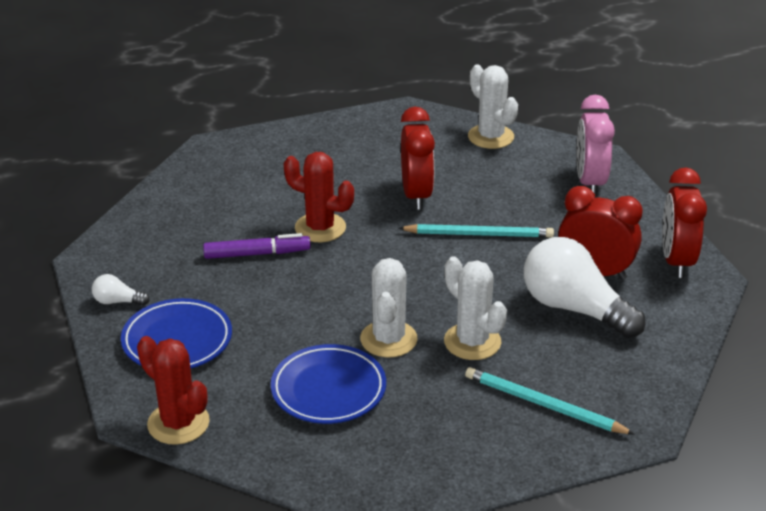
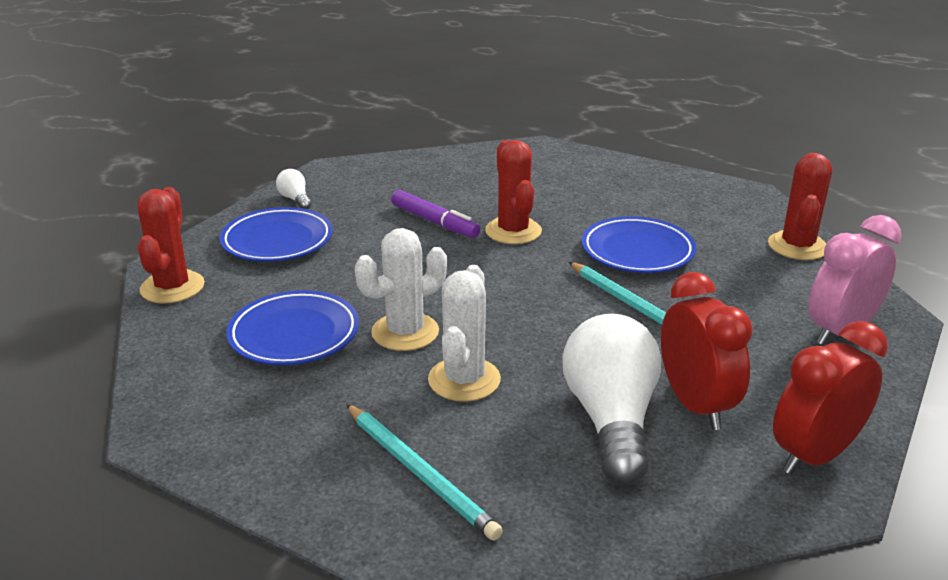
camera: 50 degrees right, 5 degrees down
red clock [401,107,435,210] -> blue plate [582,216,696,273]
turquoise pencil [465,367,635,435] -> turquoise pencil turned 150 degrees clockwise [346,404,503,541]
white cactus [468,65,518,149] -> red cactus [768,153,832,260]

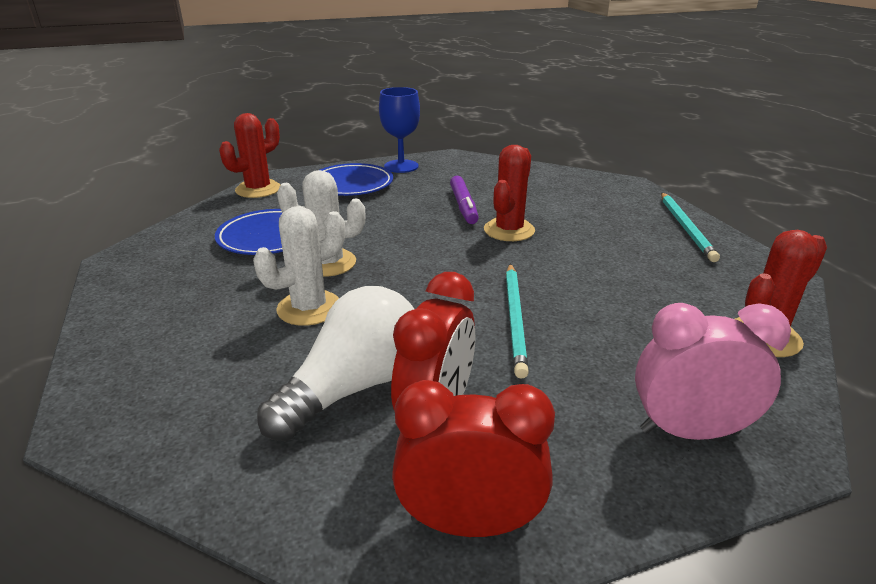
camera: 40 degrees right, 0 degrees up
white light bulb [276,169,312,209] -> blue goblet [379,87,420,173]
turquoise pencil [346,404,503,541] -> turquoise pencil moved to [661,193,720,262]
blue plate [582,216,696,273] -> none

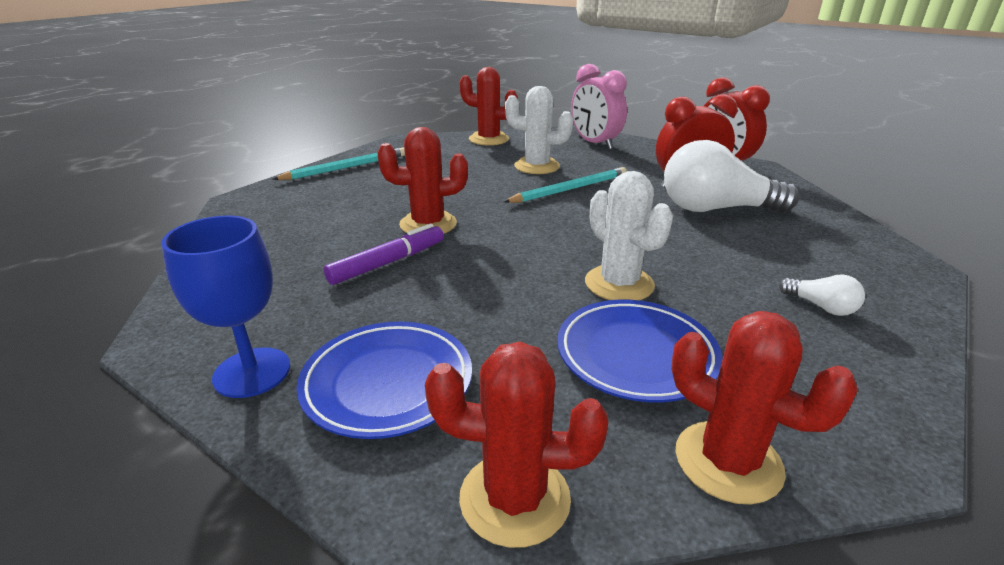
camera: 125 degrees left, 0 degrees up
white cactus [253,206,345,326] -> white cactus moved to [505,86,573,174]
none -> red cactus [671,311,858,505]
none -> white light bulb [779,274,865,316]

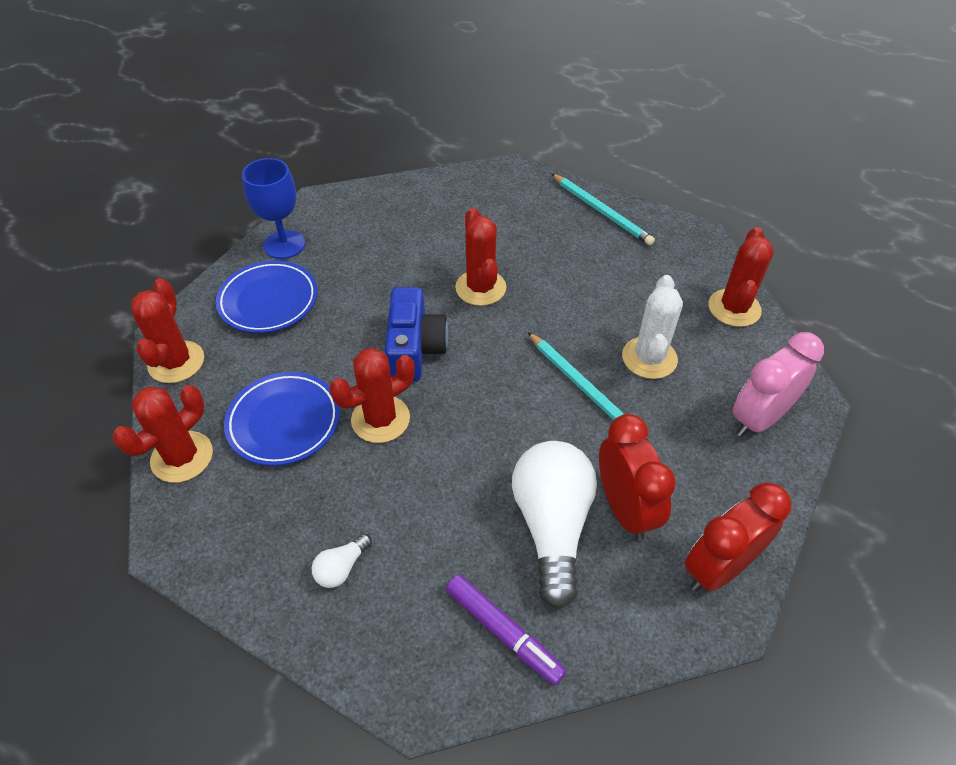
camera: 85 degrees right, 20 degrees up
purple marker [324,223,444,285] -> purple marker moved to [446,574,566,685]
white cactus [585,171,673,300] -> red cactus [329,348,415,443]
none -> blue camera [385,287,448,381]

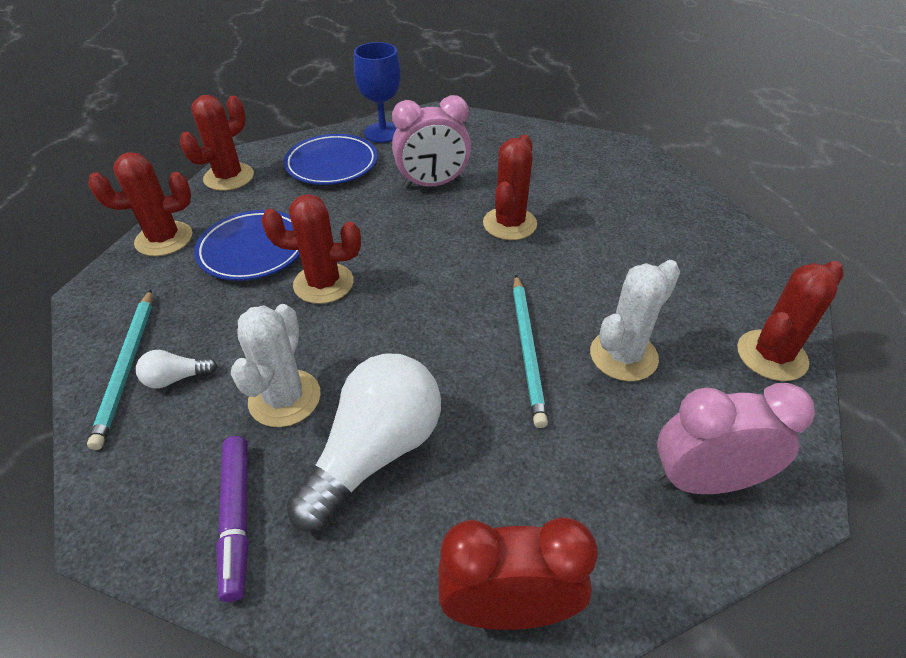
camera: 35 degrees right, 5 degrees down
blue camera [385,287,448,381] -> none
turquoise pencil [552,174,655,245] -> turquoise pencil moved to [87,290,152,450]
red clock [599,414,676,541] -> none
none -> white cactus [231,304,321,427]
none -> pink clock [392,95,471,188]

